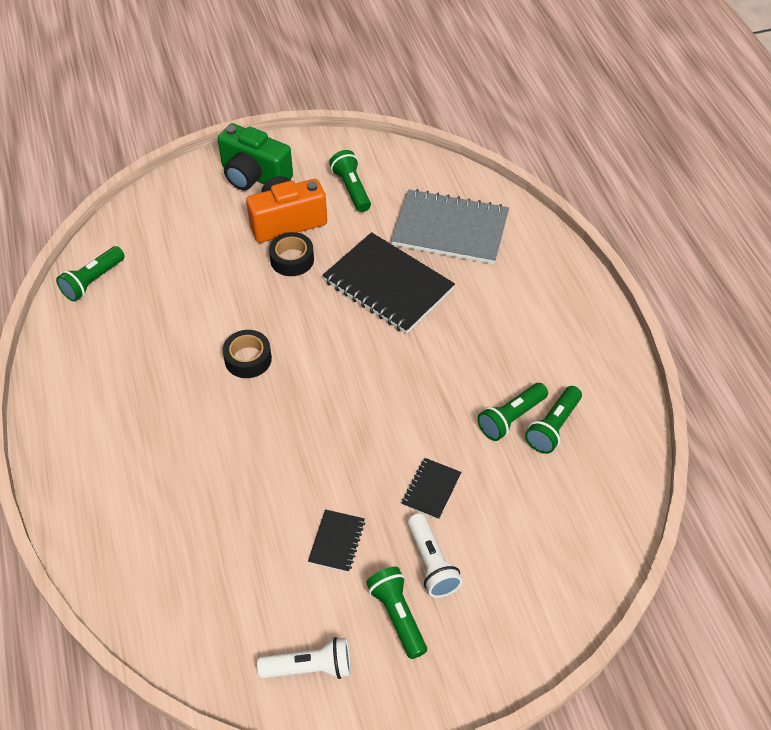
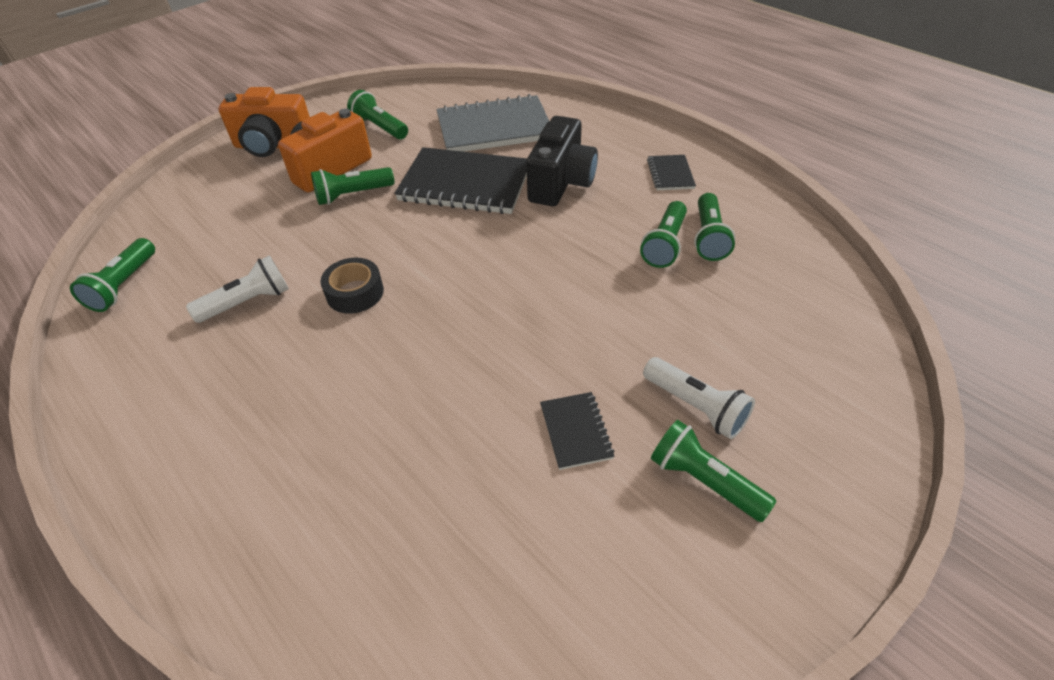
camera: 25 degrees left, 5 degrees down
green camera [218,123,293,190] -> orange camera [218,87,310,157]
white flashlight [257,637,351,679] -> white flashlight moved to [186,255,289,323]
black tape [269,232,314,276] -> green flashlight [311,167,394,205]
black notebook [401,458,462,520] -> black notebook moved to [647,155,696,190]
none -> black camera [526,116,598,206]

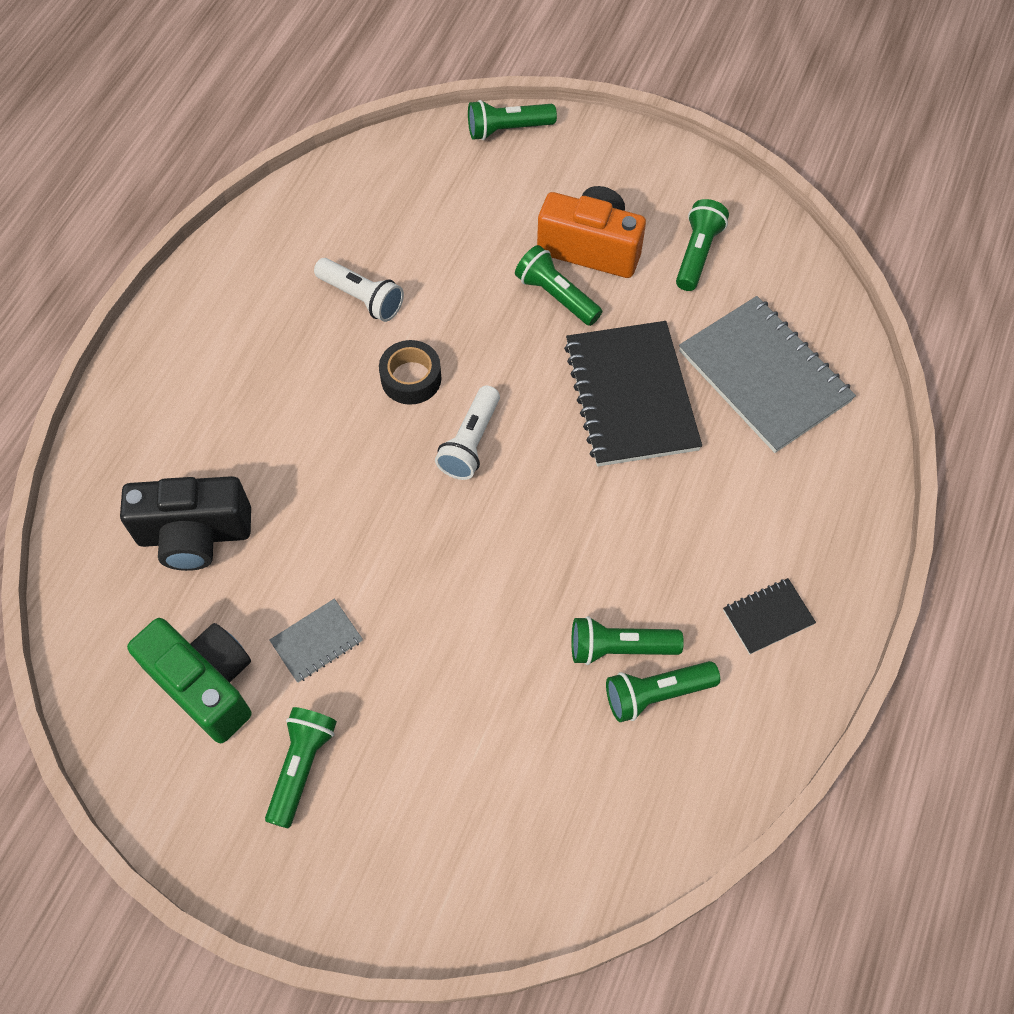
camera: 65 degrees right, 15 degrees up
green flashlight [70,238,155,312] -> green flashlight moved to [468,100,557,140]
orange camera [218,87,310,157] -> none
black camera [526,116,598,206] -> black camera moved to [120,476,251,571]
black notebook [540,392,615,470] -> grey notebook [269,599,363,682]
white flashlight [643,357,755,439] -> white flashlight moved to [435,385,500,480]
none -> green camera [127,618,252,743]

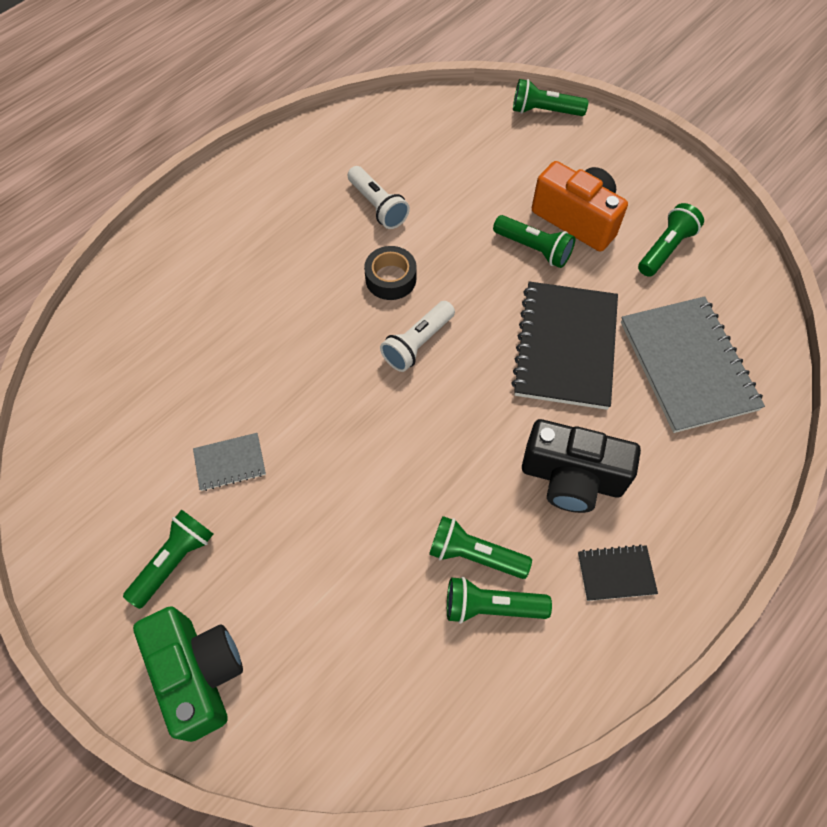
camera: 20 degrees right, 0 degrees up
black camera [120,476,251,571] -> black camera moved to [522,419,641,513]
green camera [127,618,252,743] -> green camera moved to [133,606,243,742]
green flashlight [515,245,602,326] -> green flashlight turned 150 degrees clockwise [493,215,575,268]

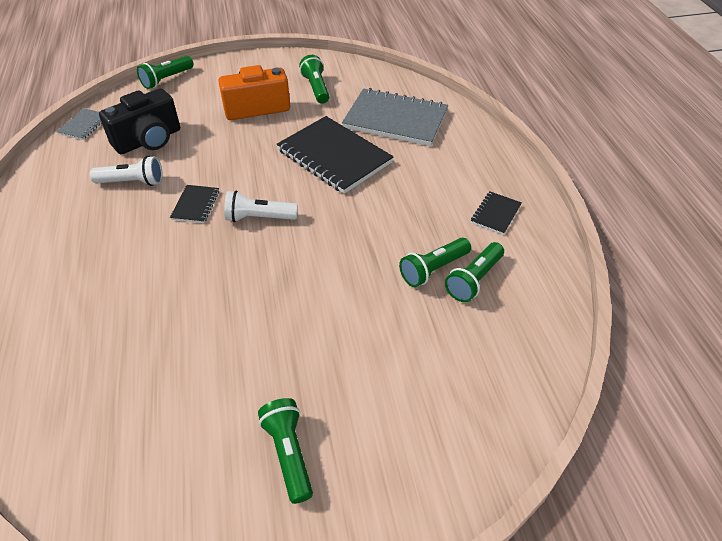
camera: 55 degrees left, 15 degrees down
green camera [133,606,243,742] -> none
grey notebook [193,433,266,491] -> grey notebook moved to [57,108,102,140]
black tape [364,246,417,300] -> black notebook [170,185,219,223]
white flashlight [380,301,455,372] -> white flashlight turned 105 degrees clockwise [224,191,298,222]
green flashlight [493,215,575,268] -> none
black camera [522,419,641,513] -> black camera moved to [99,88,180,154]

